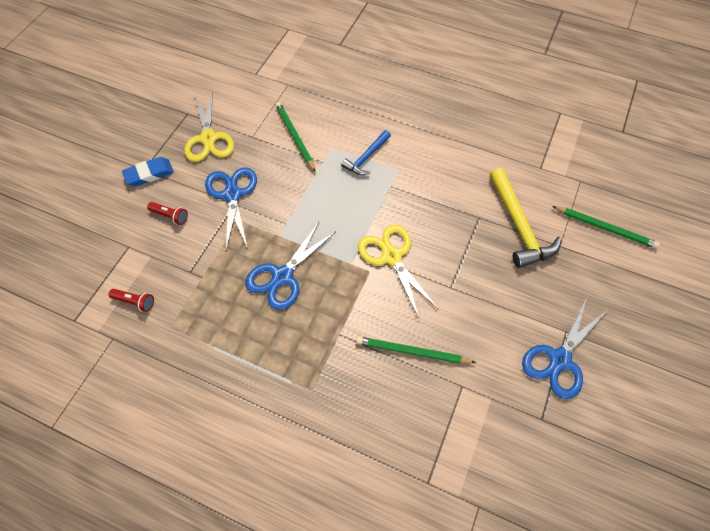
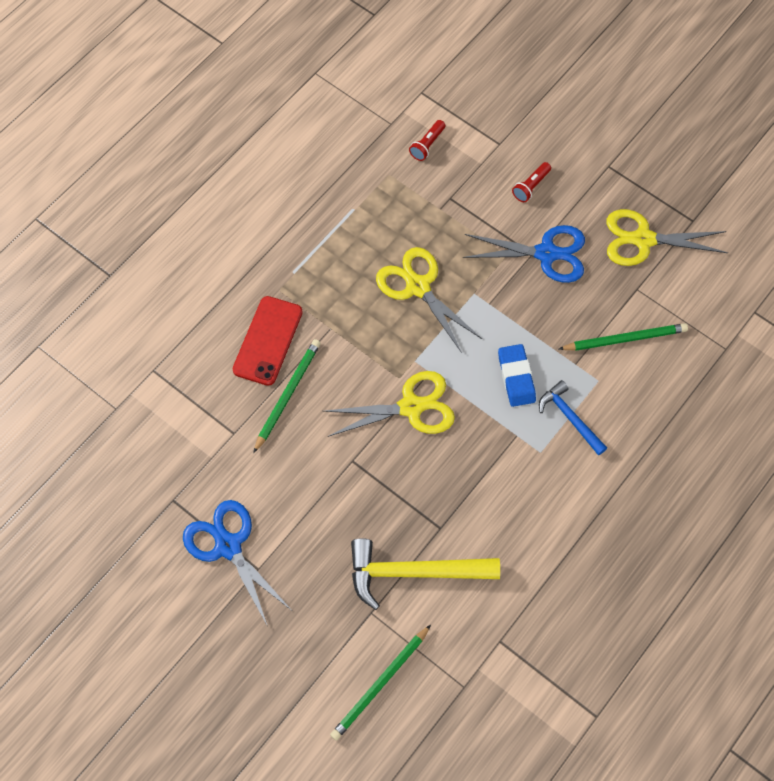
camera: 105 degrees right, 5 degrees up
blue eraser [122,157,174,186] -> blue eraser moved to [498,344,536,407]
blue scissors [245,222,335,310] -> yellow scissors [376,247,482,353]
none -> red phone [233,296,303,386]

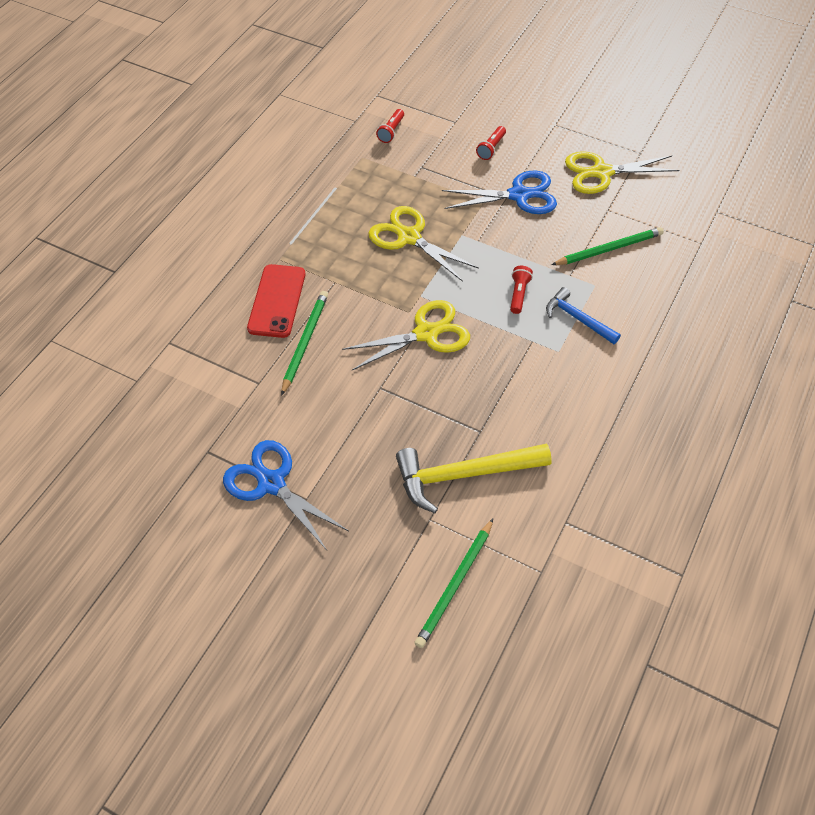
camera: 10 degrees left, 10 degrees down
blue eraser [498,344,536,407] -> red flashlight [510,266,533,314]

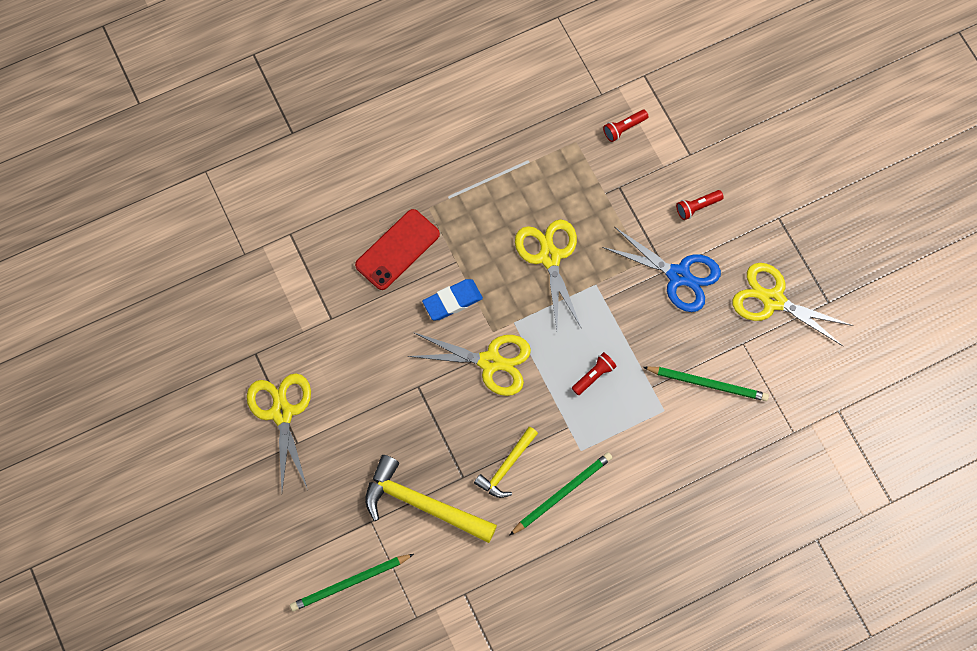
camera: 35 degrees right, 15 degrees up
blue scissors [223,440,349,550] -> yellow scissors [247,373,311,491]
green pencil [281,291,328,396] -> green pencil moved to [509,452,612,536]
blue hammer [546,287,621,344] -> none
none -> blue eraser [422,279,483,320]
none -> yellow hammer [474,427,538,498]

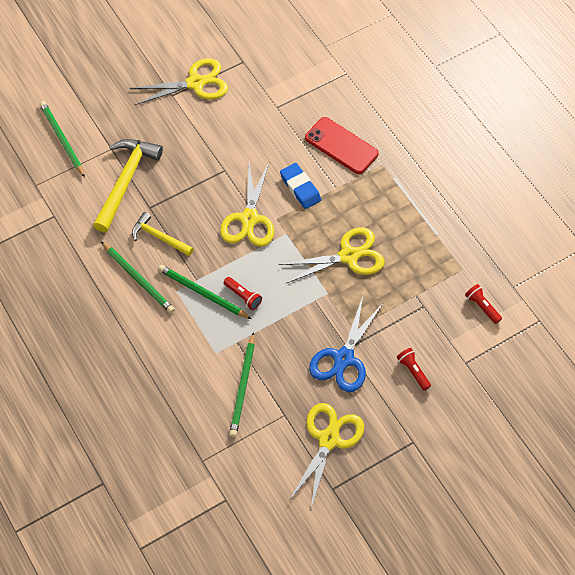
camera: 85 degrees right, 10 degrees down
none -> green pencil [158,265,251,319]

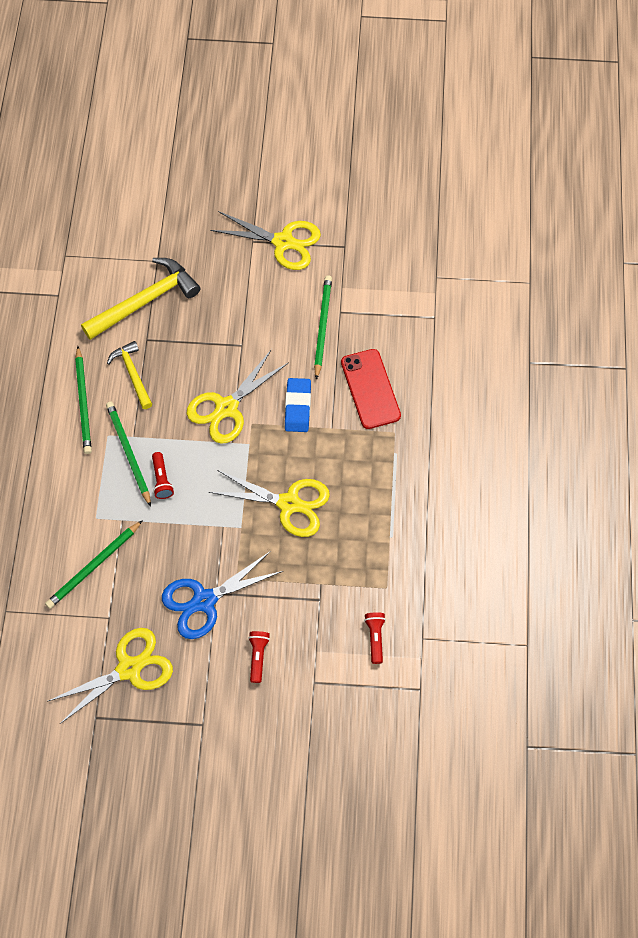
camera: 35 degrees right, 5 degrees up
green pencil [40,101,85,178] -> green pencil moved to [314,275,332,380]

